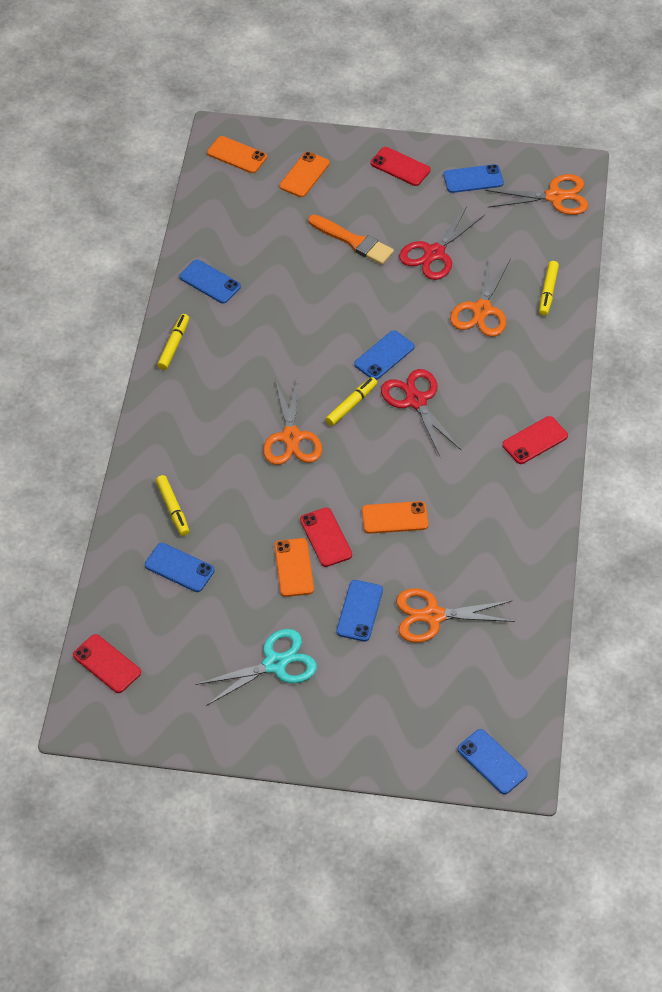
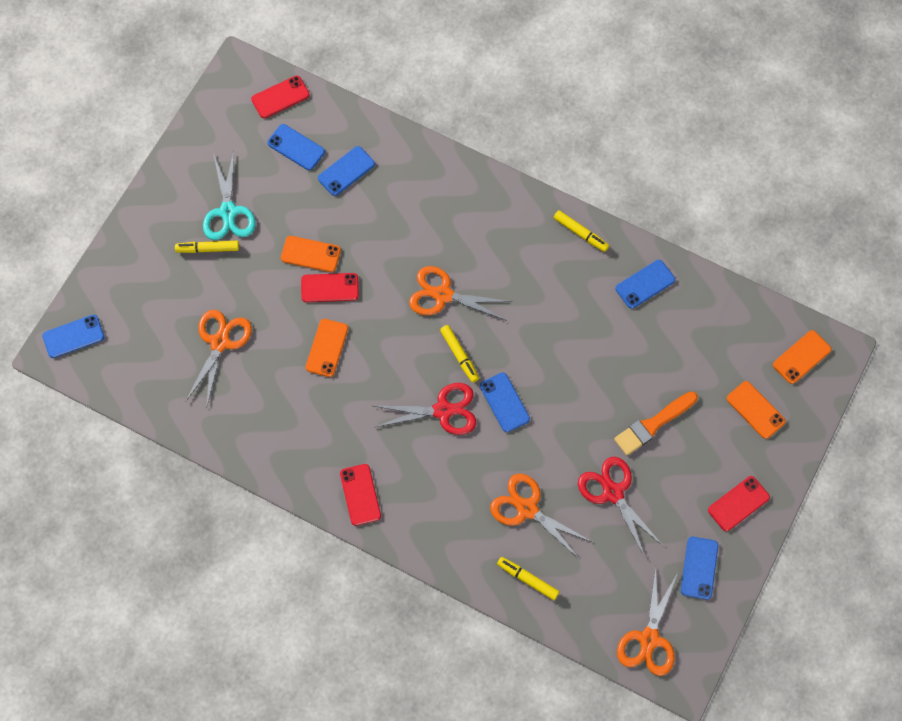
camera: 110 degrees right, 15 degrees up
yellow marker [156,475,189,536] -> yellow marker moved to [175,241,239,253]
blue phone [336,580,383,642] -> blue phone moved to [267,124,325,170]

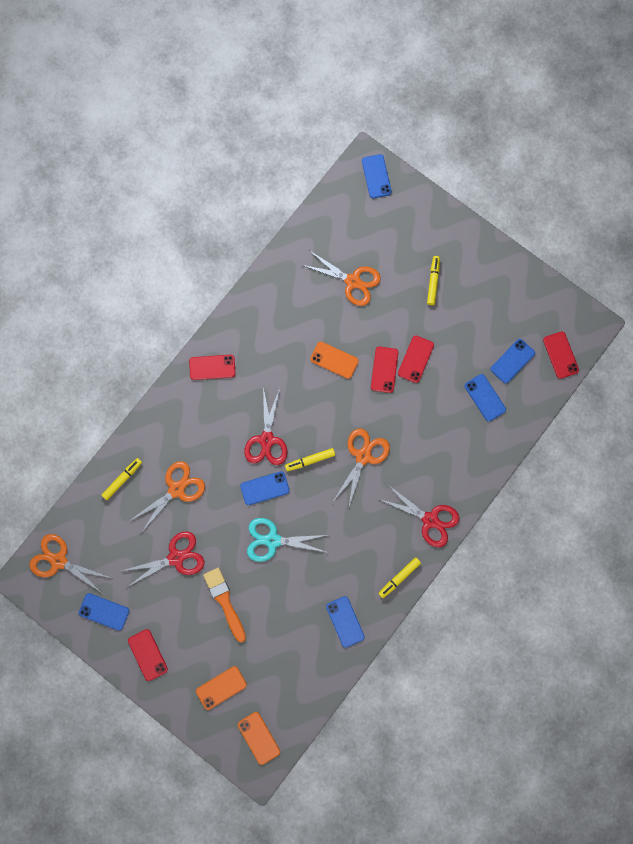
camera: 100 degrees right, 10 degrees up
turquoise scissors [203,151,256,240] -> turquoise scissors moved to [247,518,327,562]
orange phone [281,236,341,272] -> red phone [398,336,434,383]
none -> red scissors [379,484,459,547]

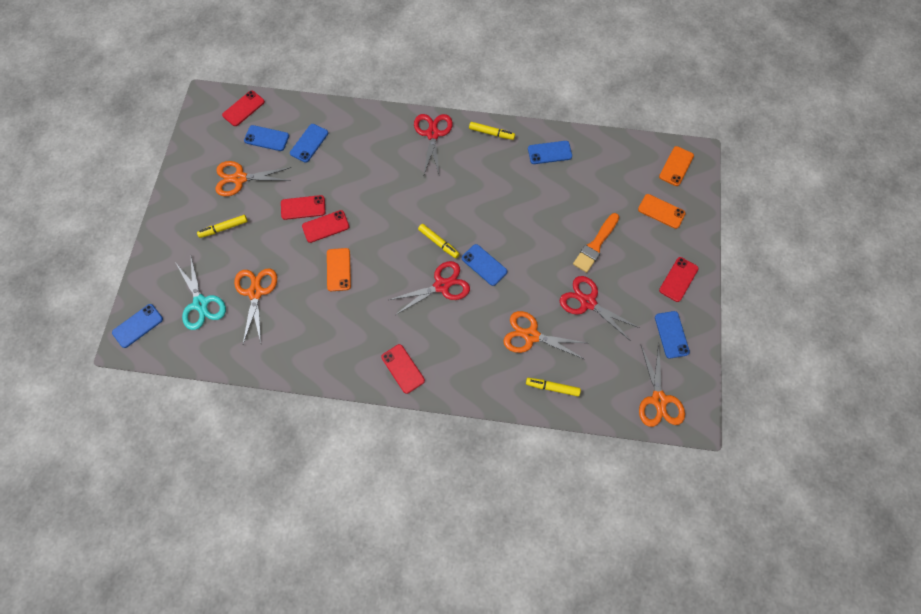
camera: 120 degrees left, 10 degrees down
turquoise scissors [247,518,327,562] -> turquoise scissors moved to [175,256,226,330]
blue phone [326,596,365,648] -> blue phone turned 45 degrees clockwise [528,141,572,164]
orange scissors [334,428,390,509] -> orange scissors moved to [215,161,291,196]

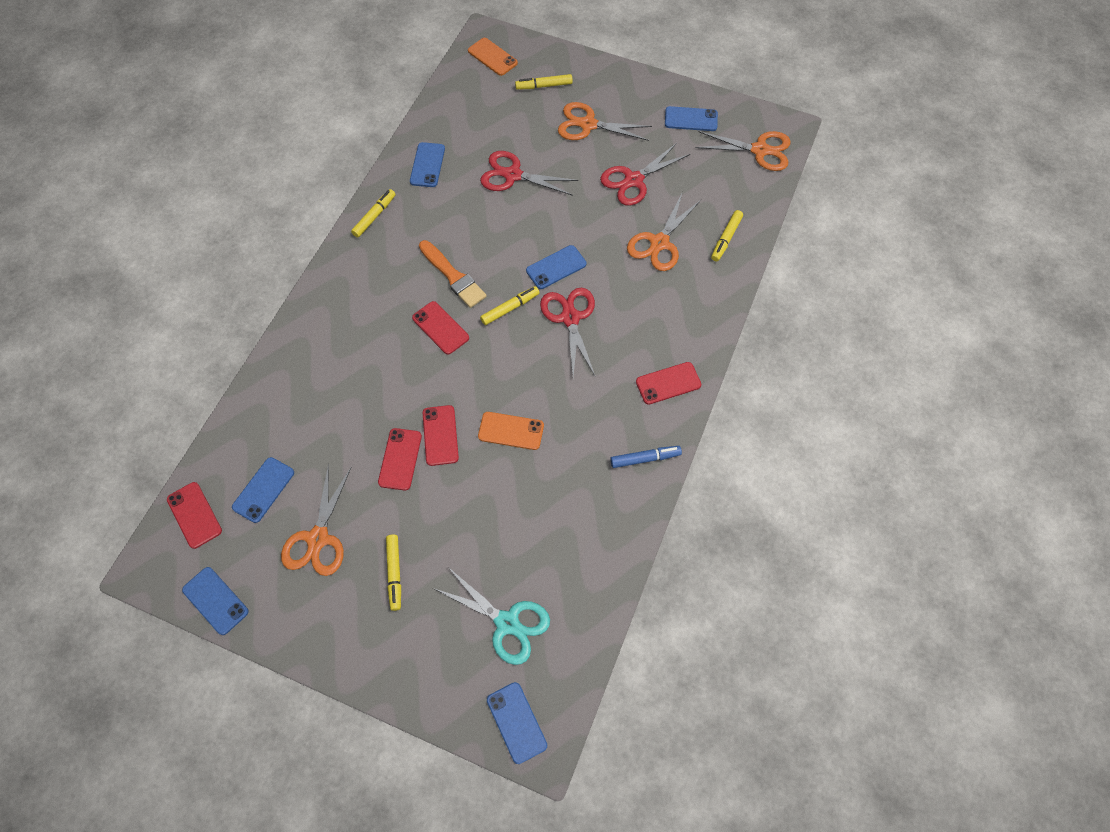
camera: 75 degrees left, 5 degrees down
turquoise scissors [175,256,226,330] -> turquoise scissors turned 45 degrees clockwise [433,567,550,665]
orange scissors [234,269,277,344] -> orange scissors moved to [558,102,652,141]
blue phone [290,124,328,163] -> blue phone moved to [182,567,249,635]
red scissors [414,114,453,177] -> red scissors moved to [480,151,578,196]
orange brush [573,213,619,273] -> orange brush moved to [419,240,487,308]
orange phone [638,194,686,229] -> yellow marker [515,74,573,90]
red phone [659,257,699,302] -> red phone moved to [412,301,469,354]
none -> blue marker [610,446,682,468]

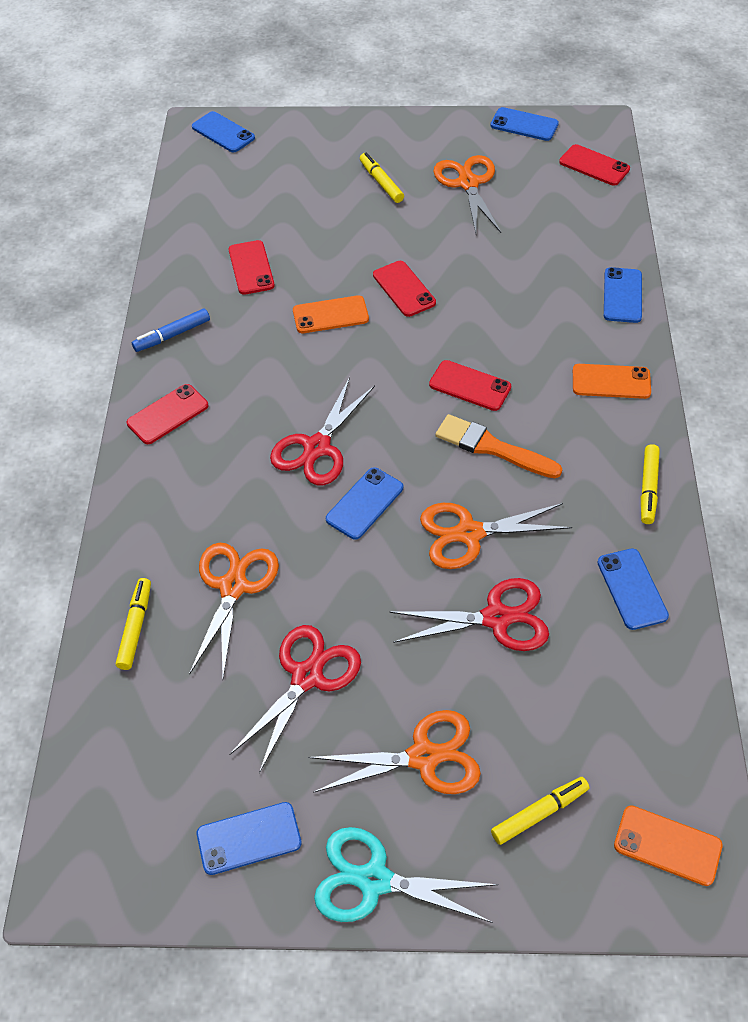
camera: 160 degrees right, 10 degrees down
blue phone [232,457,294,523] -> blue phone moved to [604,267,642,323]
red phone [378,428,422,491] -> red phone moved to [229,240,275,295]
turquoise scissors [433,567,550,665] -> turquoise scissors moved to [314,827,498,923]
yellow marker [480,286,540,325] -> none
red scissors [540,288,596,377] -> red scissors turned 60 degrees clockwise [270,377,375,485]
orange scissors [696,131,791,171] -> orange scissors moved to [420,503,572,569]
none -> orange phone [573,364,651,399]

